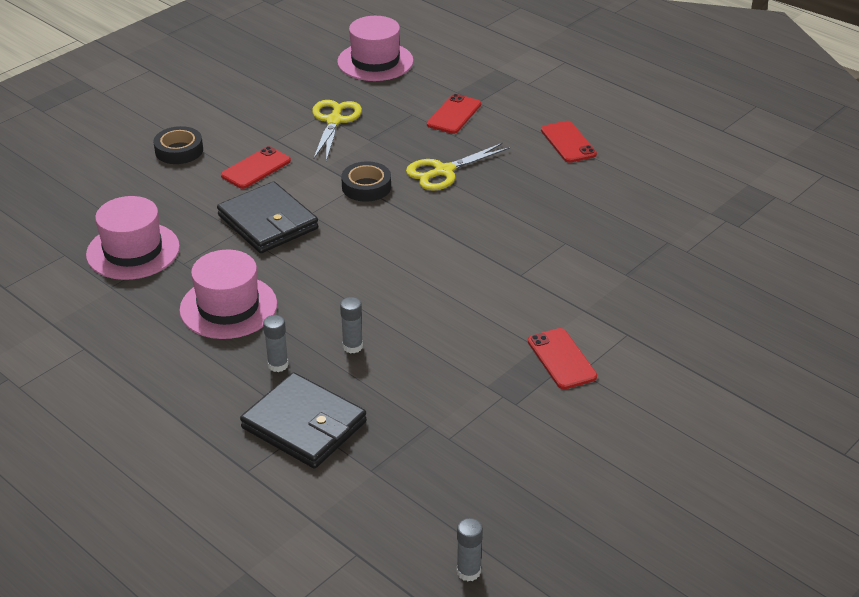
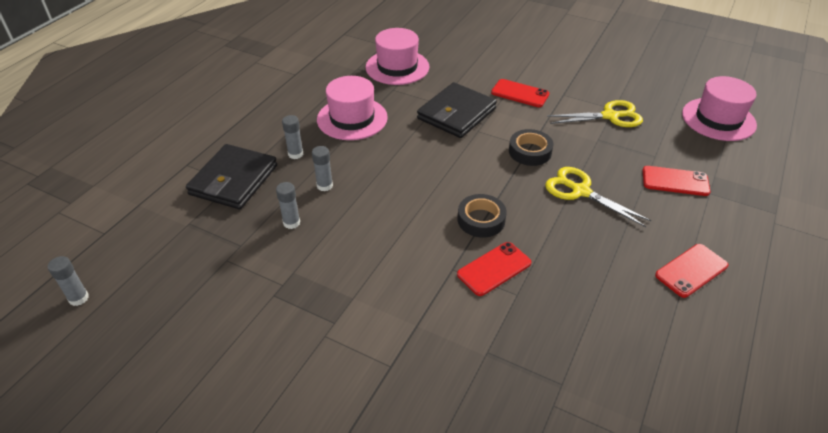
camera: 75 degrees right, 5 degrees up
black tape [153,126,203,164] -> black tape moved to [458,194,507,238]
red phone [528,328,597,389] -> red phone moved to [457,242,531,296]
none -> grey glue stick [276,182,300,229]

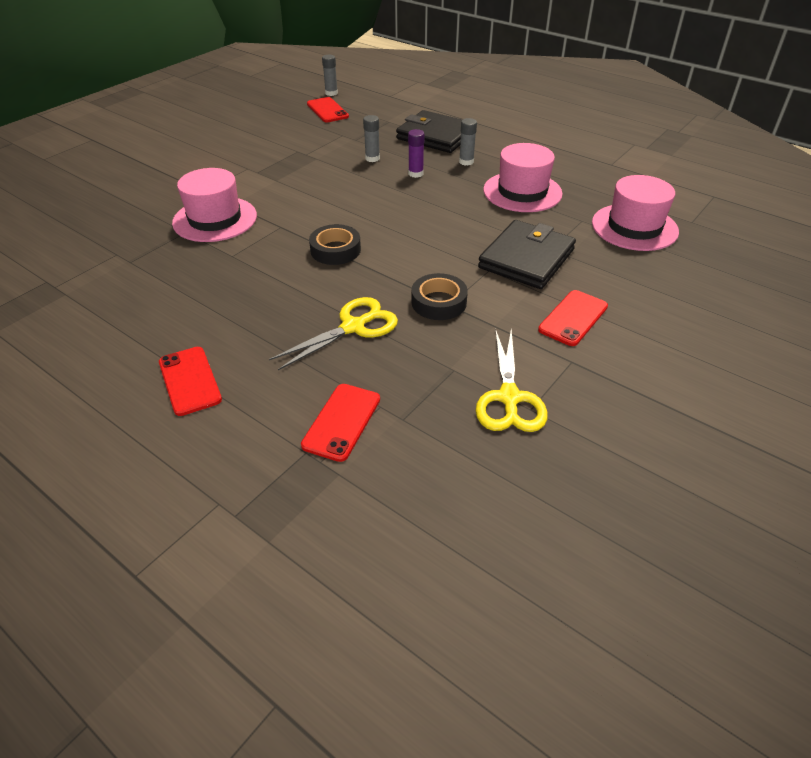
camera: 100 degrees right, 0 degrees up
grey glue stick [312,146,333,191] -> purple glue stick [408,129,425,178]
black wallet [417,82,497,138] -> black wallet turned 75 degrees clockwise [478,220,576,289]
red phone [457,242,531,296] -> red phone moved to [307,97,349,122]
pink hat [682,76,757,141] -> pink hat moved to [172,168,257,242]

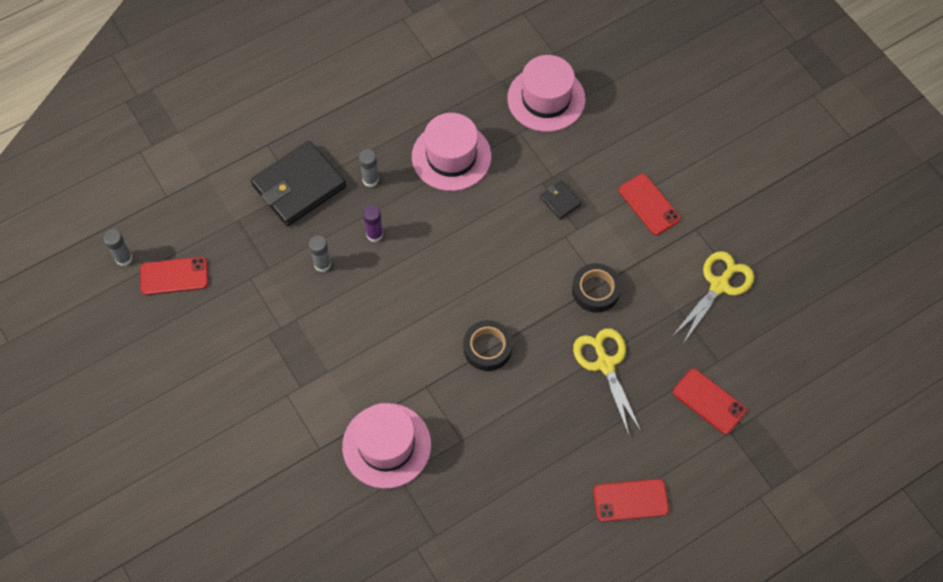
camera: 70 degrees left, 20 degrees up
yellow scissors [475,329,548,432] -> yellow scissors turned 75 degrees counterclockwise [674,251,754,344]
black wallet [478,220,576,289] -> black wallet [540,181,582,220], size x0.45

